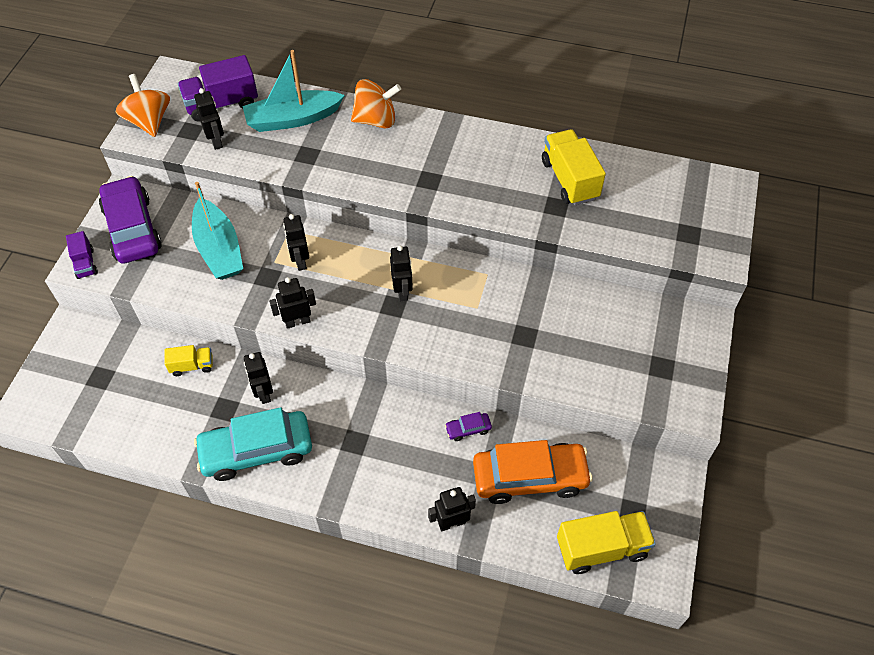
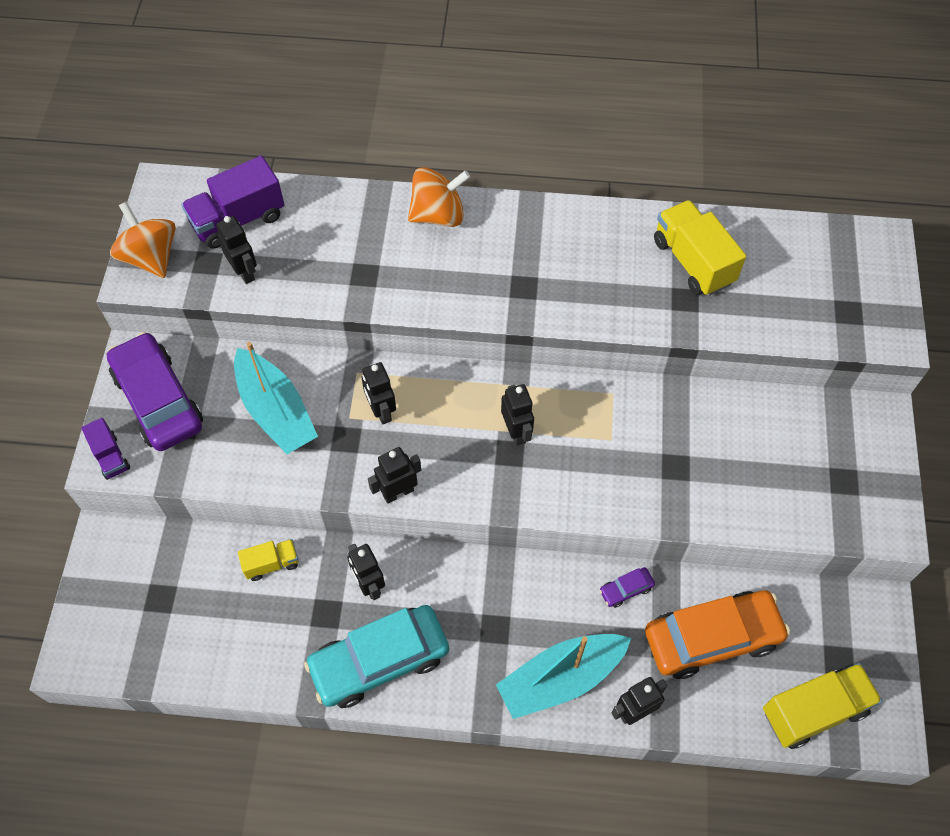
camera: 10 degrees left, 5 degrees up
turquoise boat [242,50,345,132] -> turquoise boat moved to [496,634,631,719]

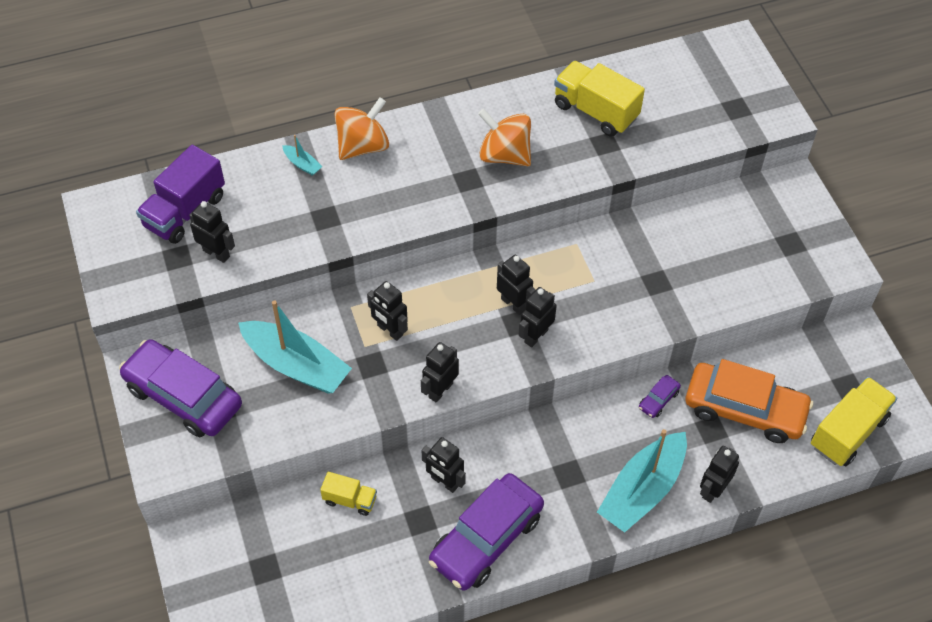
camera: 25 degrees left, 5 degrees down
purple truck [81,418,130,480] -> none
orange spinning top [110,201,176,278] -> orange spinning top moved to [478,109,531,166]
yellow truck [238,539,299,581] -> yellow truck turned 60 degrees clockwise [320,472,377,516]
turquoise car [304,605,449,708] -> purple car [429,473,544,591]
orange car [645,590,790,679] -> orange car turned 60 degrees clockwise [686,359,813,443]
none -> turquoise boat [282,135,322,176]
none -> black robot [518,287,557,347]

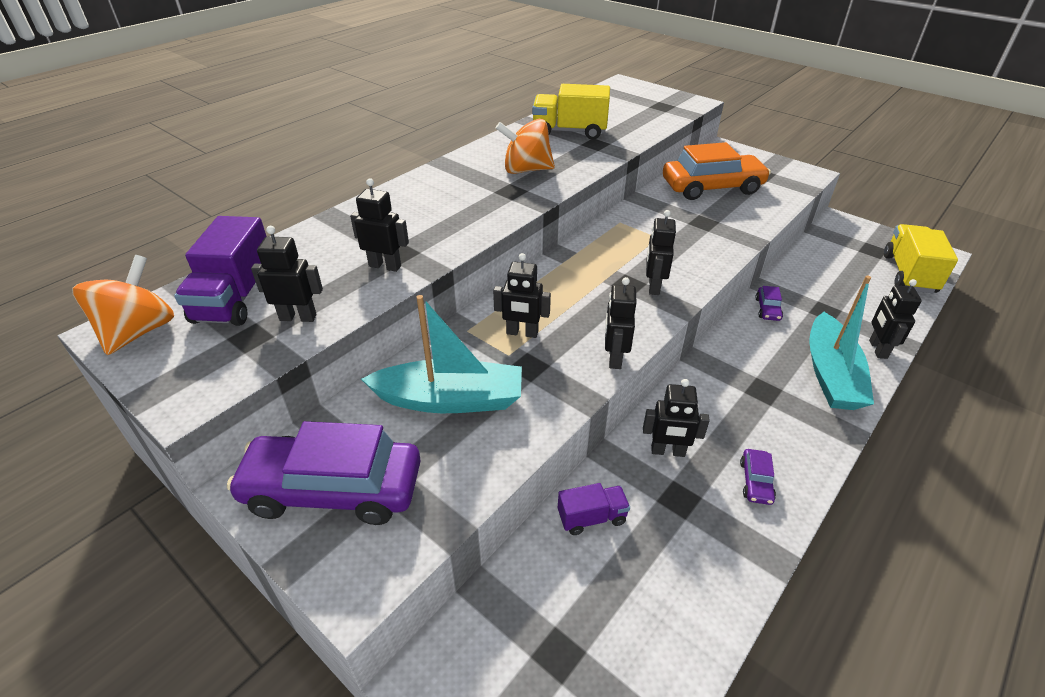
camera: 30 degrees left, 15 degrees down
turquoise boat [282,135,322,176] -> none
yellow truck [320,472,377,516] -> purple truck [558,483,630,535]
orange spinning top [334,97,389,160] -> orange spinning top moved to [72,255,174,355]
purple car [429,473,544,591] -> purple car [740,449,776,505], size x0.41
black robot [497,255,535,315] -> black robot moved to [350,178,409,272]
orange car [686,359,813,443] -> orange car moved to [663,142,771,200]

